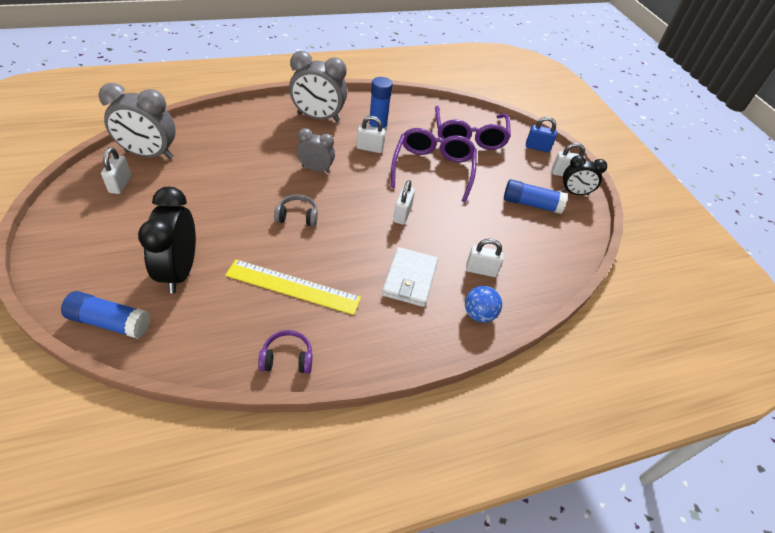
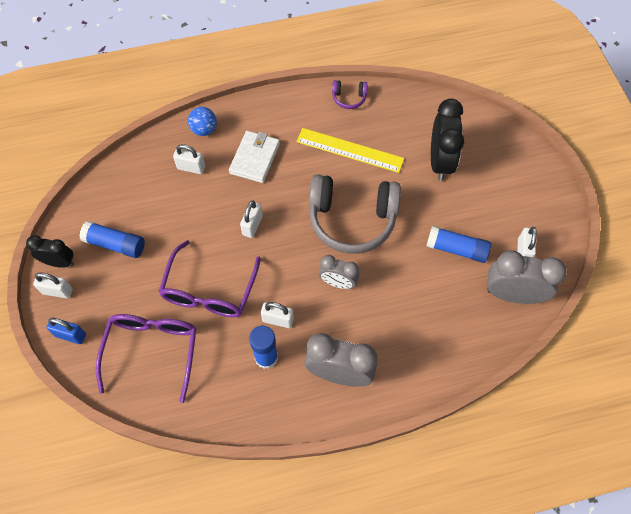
camera: 170 degrees left, 15 degrees up
blue glue stick [61,291,150,339] -> blue glue stick moved to [426,226,491,263]
grey headphones [274,194,318,226] -> grey headphones [309,174,401,254], size x2.31

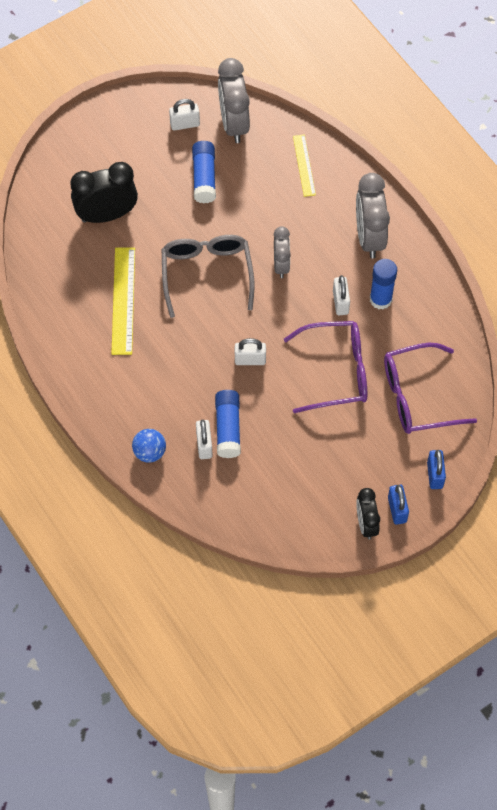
camera: 110 degrees left, 0 degrees up
white padlock [33,273,73,299] -> blue padlock [388,485,409,525]
blue glue stick [79,221,145,258] -> blue glue stick moved to [215,390,241,458]
white wallet [229,131,280,183] -> none
grey headphones [309,174,401,254] -> grey glasses [162,235,254,318]
purple headphones [332,80,368,109] -> none
none -> yellow ruler [293,134,316,197]

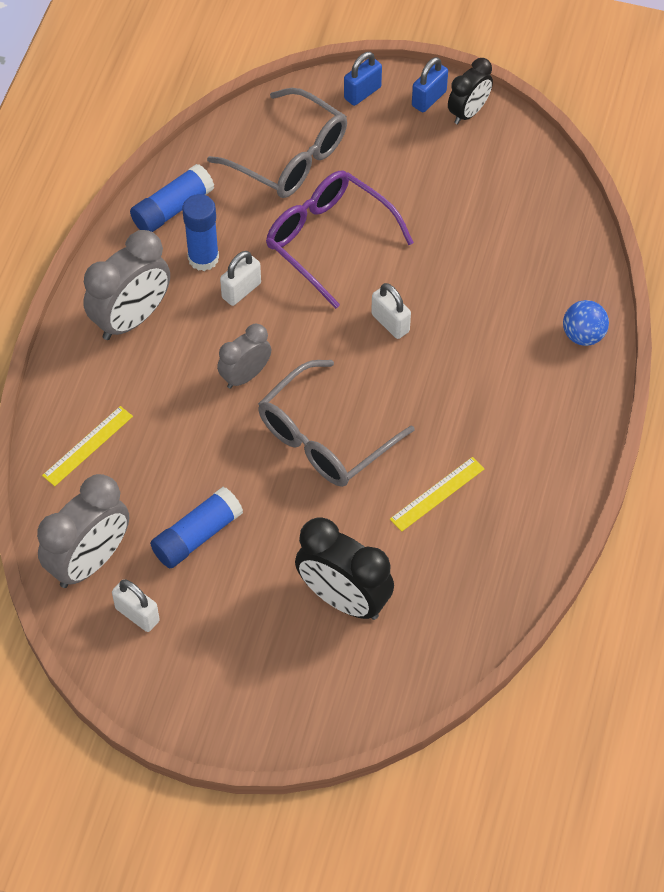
camera: 130 degrees left, 5 degrees down
yellow ruler [111,247,135,355] -> yellow ruler [390,457,484,532], size x0.62
white padlock [196,420,213,459] -> none
blue glue stick [215,390,241,458] -> blue glue stick moved to [130,164,214,232]
purple glasses [384,343,477,434] -> grey glasses [207,88,347,198]

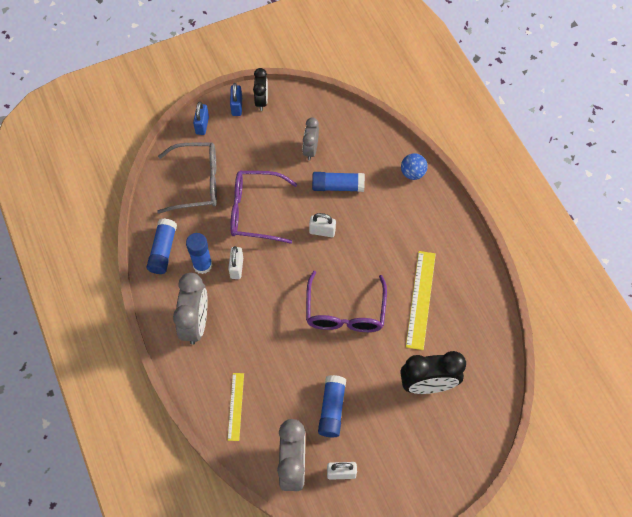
camera: 40 degrees left, 5 degrees up
grey clock [217,324,271,389] -> grey clock moved to [303,117,319,160]
grey glasses [258,360,414,487] -> purple glasses [306,271,387,332]
yellow ruler [390,457,484,532] -> yellow ruler [406,251,436,350], size x1.61
none -> blue glue stick [312,172,365,192]

